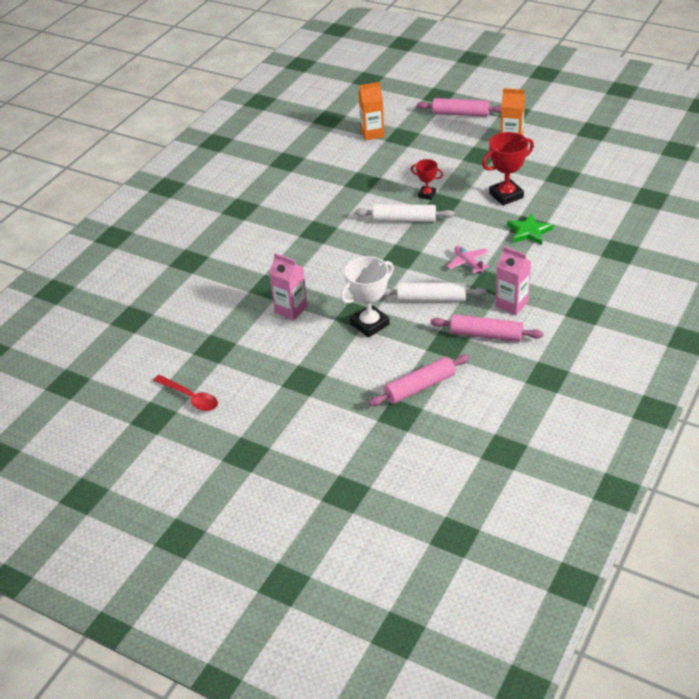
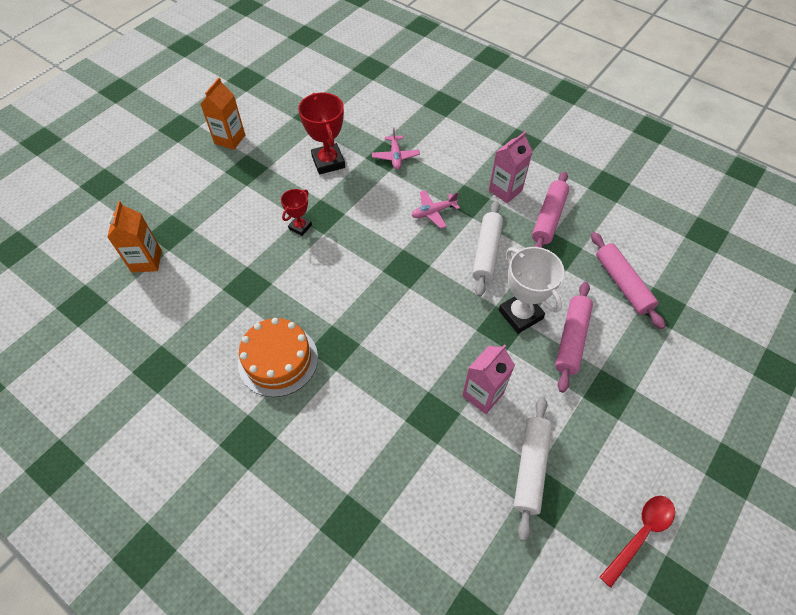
camera: 85 degrees left, 15 degrees up
white rolling pin [355,204,454,222] -> white rolling pin moved to [514,397,552,541]
pink rolling pin [417,98,501,117] -> pink rolling pin moved to [555,282,593,393]
green star [507,214,554,245] -> pink plane [372,127,420,170]
none -> orange cake [238,318,318,397]

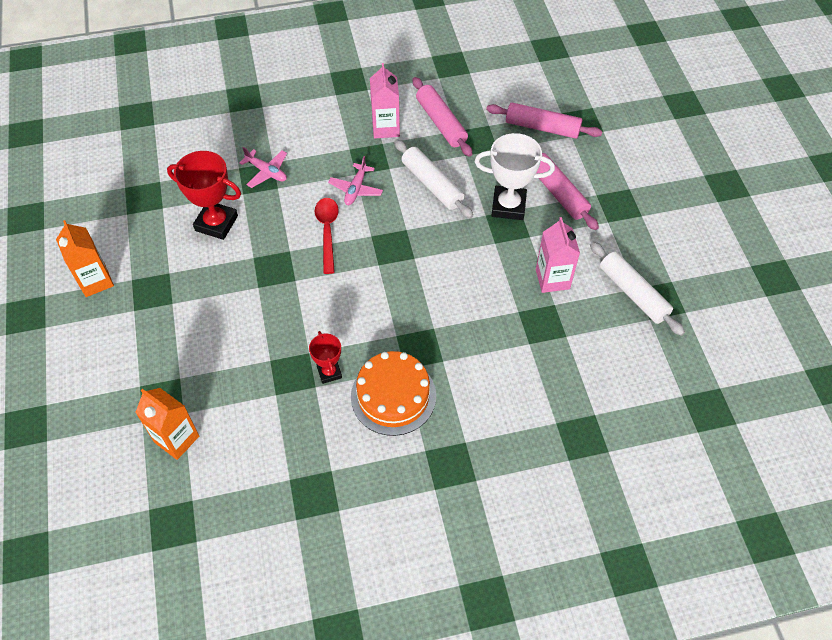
camera: 50 degrees left, 0 degrees up
red trophy [281,189,312,236] -> red trophy moved to [309,331,342,384]
red spoon [600,496,675,588] -> red spoon moved to [315,198,339,274]

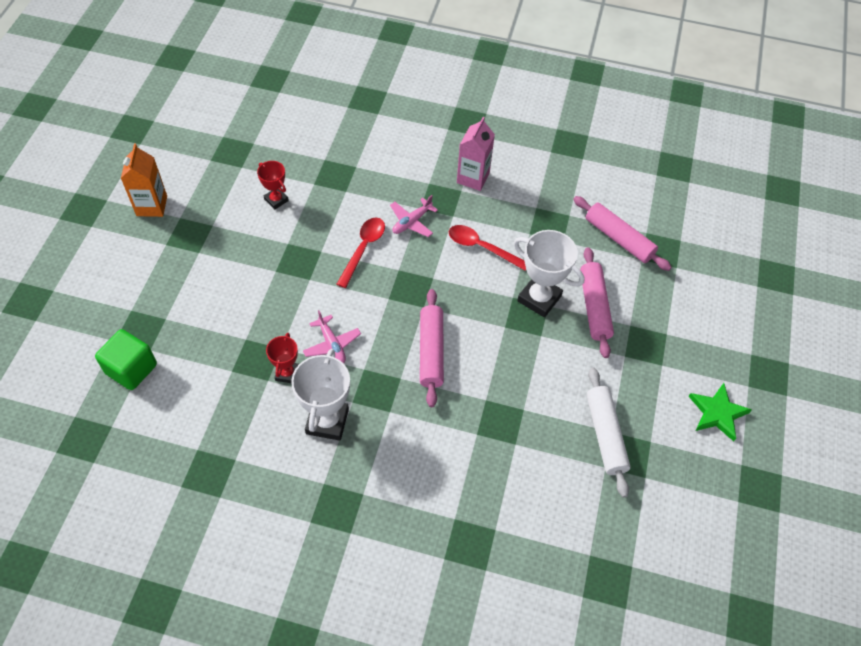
camera: 25 degrees right, 0 degrees up
orange carton [135,388,199,460] -> green cube [95,329,157,390]
red trophy [167,151,241,240] -> red trophy [257,161,289,210], size x0.57
pink plane [239,147,287,188] -> pink plane moved to [303,310,361,364]
orange cake [351,351,436,436] -> white trophy [291,349,350,441]
white rolling pin [394,139,473,218] -> red spoon [449,225,526,271]
pink rolling pin [412,77,472,157] -> pink rolling pin moved to [420,289,444,407]
pink carton [536,217,580,293] -> none
none -> green star [688,383,752,441]

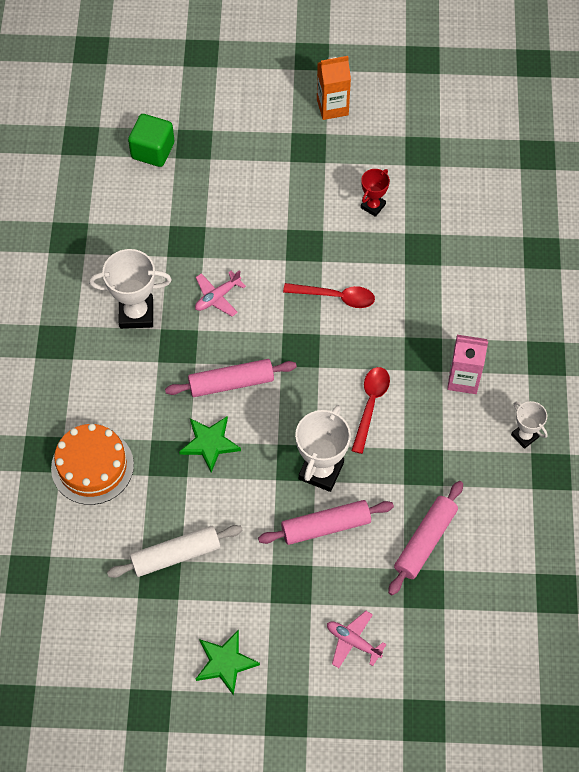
camera: 80 degrees right, 5 degrees up
red trophy [266,333,299,383] -> none
pink plane [390,195,438,237] -> pink plane moved to [327,611,387,668]
none -> orange cake [51,424,134,505]
none -> green star [179,416,241,473]
none -> white trophy [511,401,548,449]

